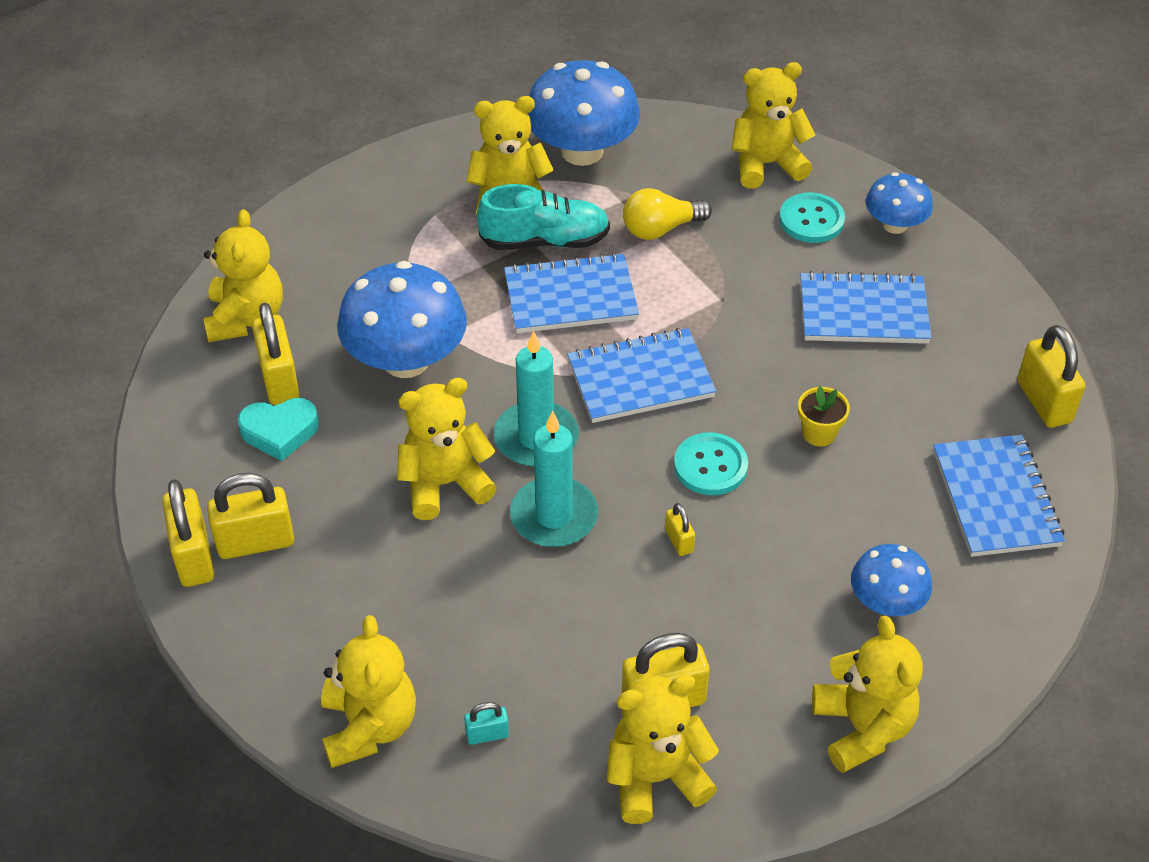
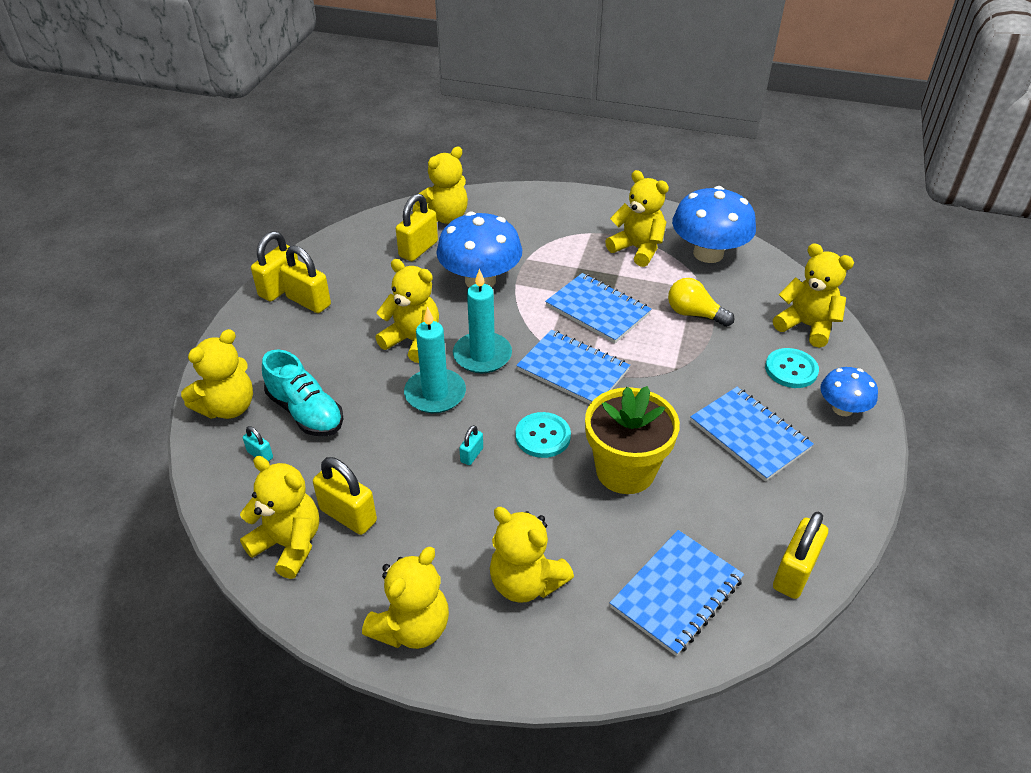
camera: 50 degrees right, 5 degrees down
turquoise heart [237,398,319,461] -> none
turquoise shoe [477,184,610,250] -> turquoise shoe moved to [262,350,343,436]
yellow padlock [665,503,695,556] -> turquoise padlock [459,425,483,465]
yellow flower pot [798,386,850,446] -> yellow flower pot [585,386,680,494], size x2.22
blue mushroom [851,544,932,616] -> yellow teddy bear [490,507,574,603]

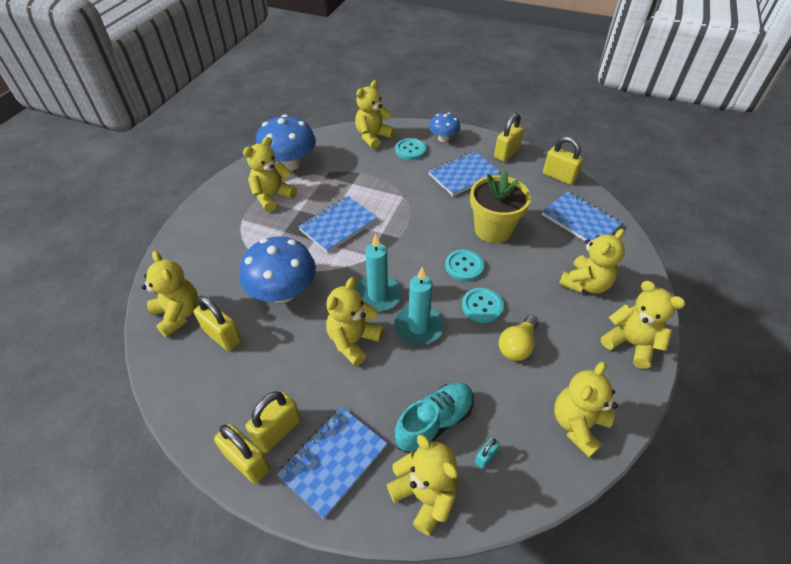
camera: 85 degrees left, 5 degrees up
yellow padlock [313,457,377,535] -> yellow padlock moved to [494,113,524,162]
turquoise padlock [459,425,483,465] -> turquoise button [462,288,504,323]
blue notebook [516,330,630,404] -> blue notebook moved to [277,407,387,519]
yellow light bulb [668,278,735,327] -> yellow light bulb moved to [499,315,539,361]

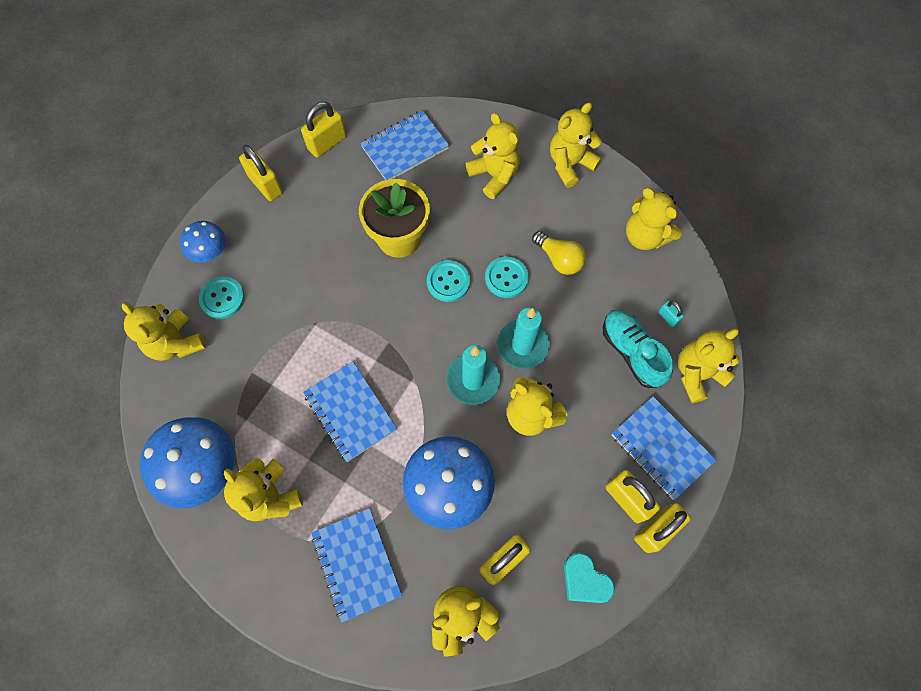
camera: 80 degrees left, 20 degrees up
blue notebook [428,151,500,196] -> blue notebook moved to [311,508,402,623]
none -> turquoise heart [564,552,615,603]

